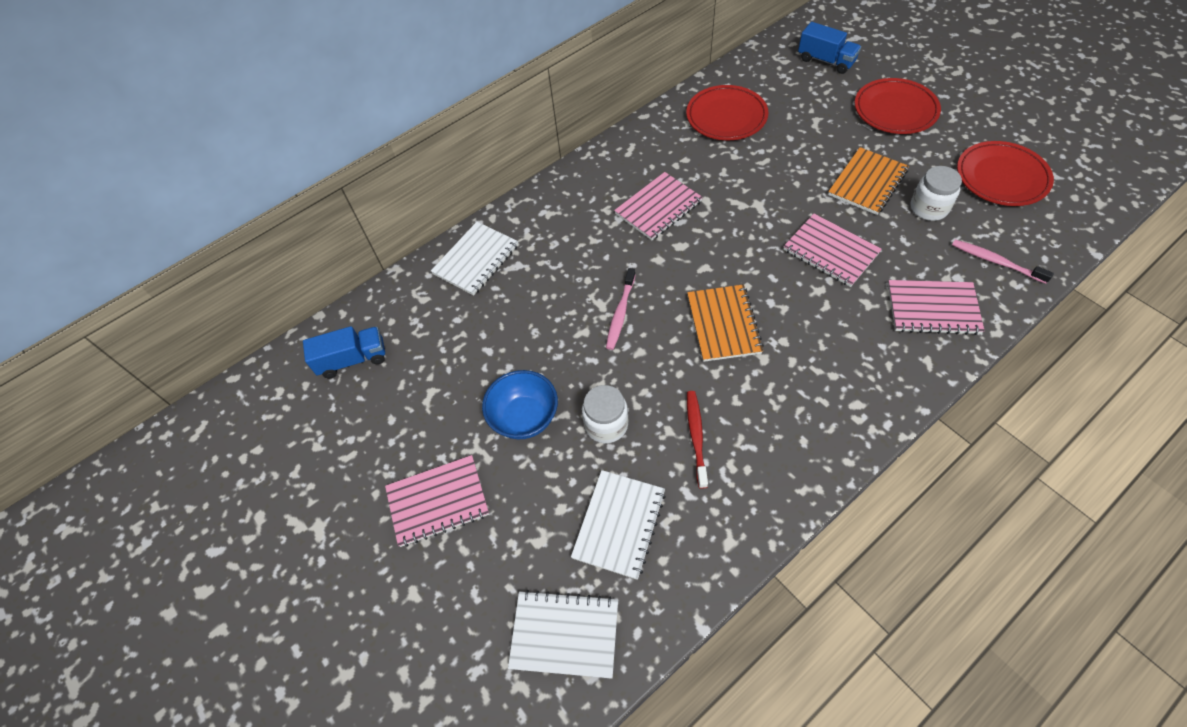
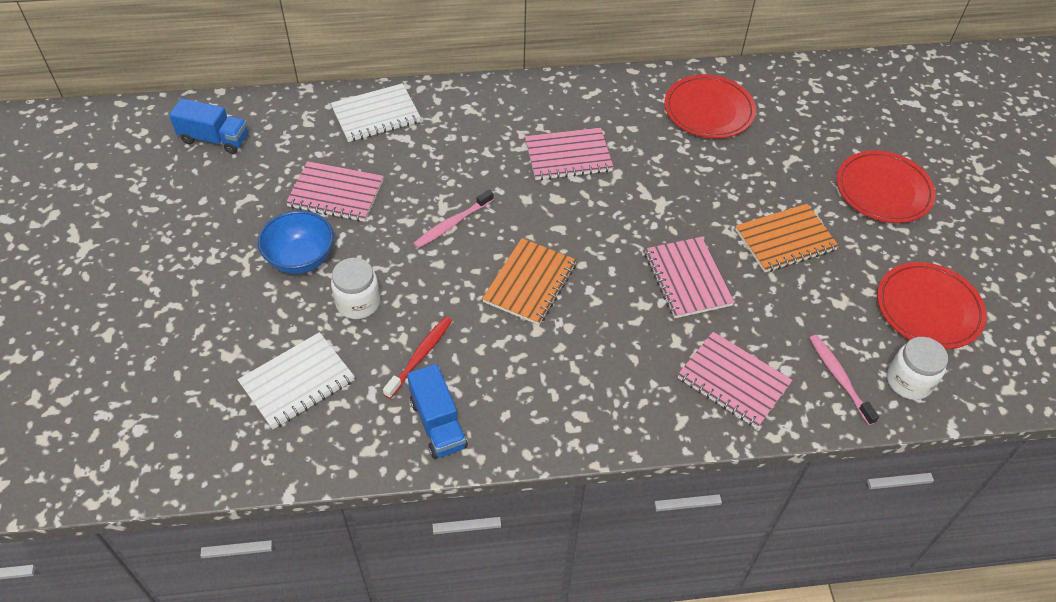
camera: 25 degrees right, 5 degrees down
pink notebook [385,455,489,547] -> pink notebook moved to [286,161,384,222]
white notebook [508,590,618,679] -> none
blue truck [798,22,861,74] -> blue truck moved to [407,364,468,459]
white jar [910,166,962,221] -> white jar moved to [887,337,948,400]

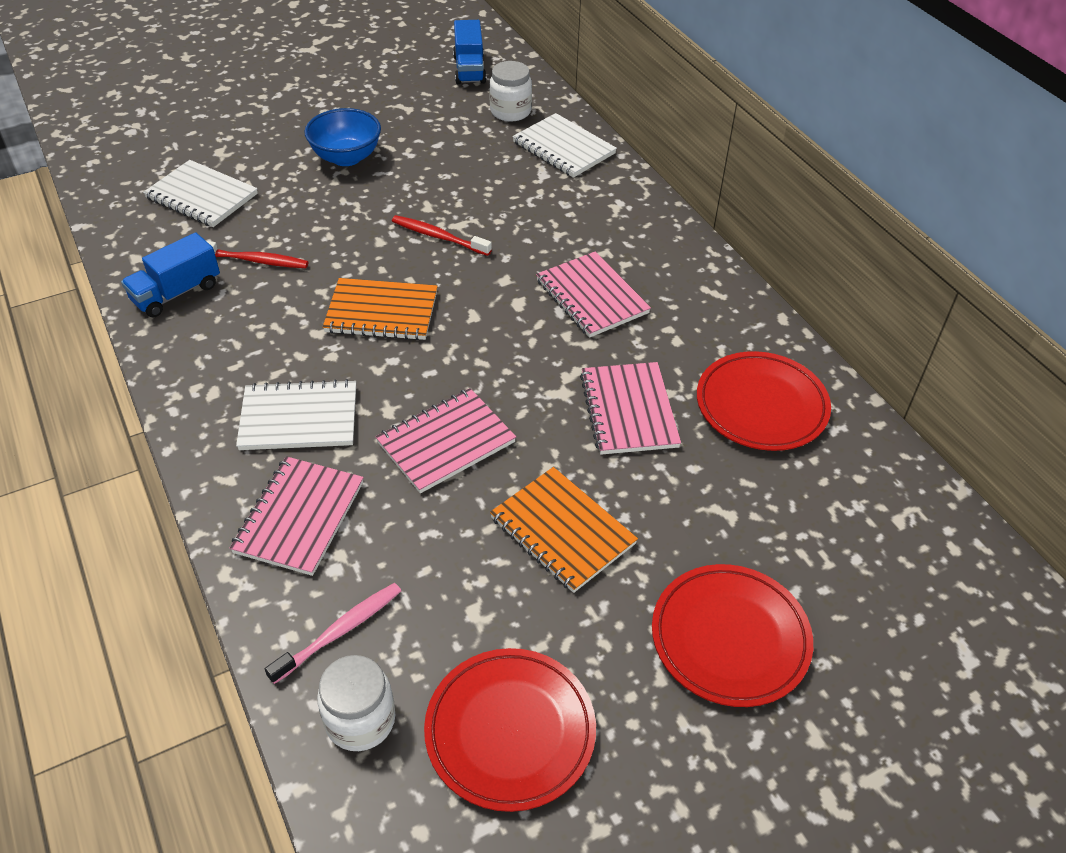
camera: 70 degrees right, 5 degrees down
pink notebook [286,161,384,222] -> pink notebook moved to [580,362,681,455]
white jar [331,258,380,319] -> white jar moved to [489,61,532,121]
pink toothbrush [413,190,494,248] -> red toothbrush [392,215,492,256]
none -> white notebook [236,379,356,450]

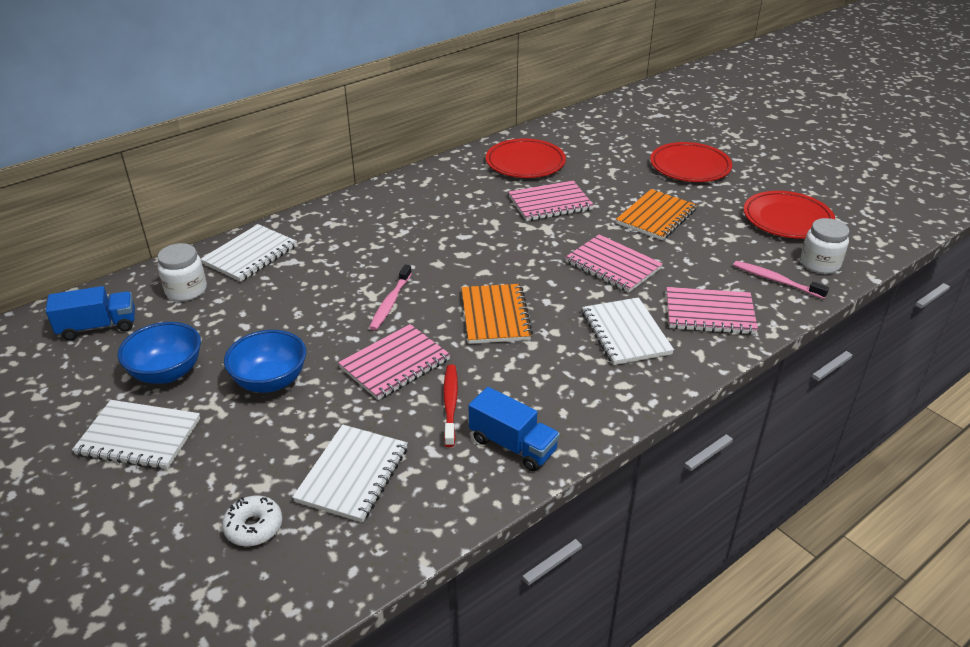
camera: 100 degrees left, 10 degrees down
red toothbrush [392,215,492,256] -> pink toothbrush [369,264,412,331]
pink notebook [536,251,651,338] -> pink notebook moved to [338,324,450,400]
none -> white notebook [72,400,200,469]
none -> blue bowl [118,322,201,384]
none -> white donut [222,496,282,546]

